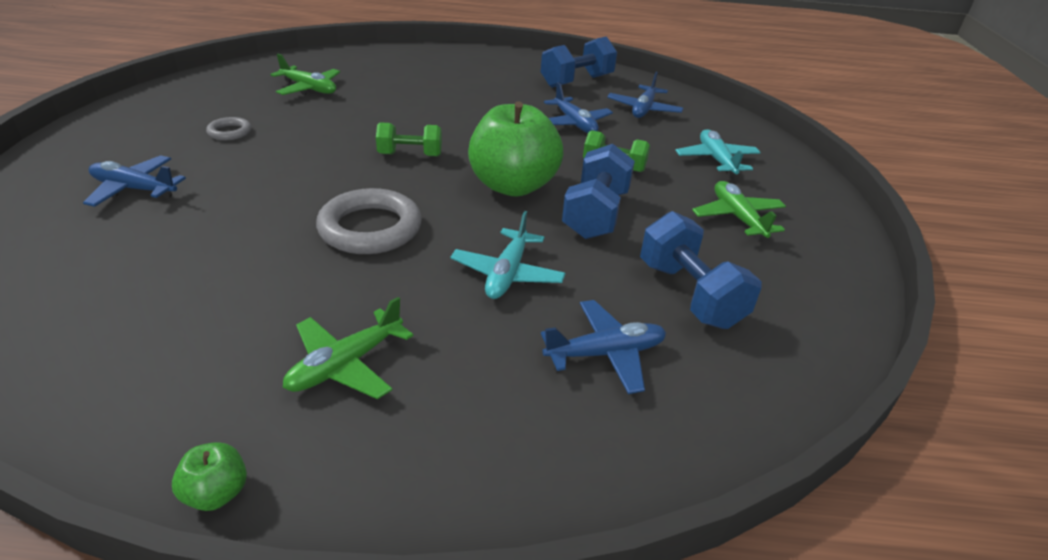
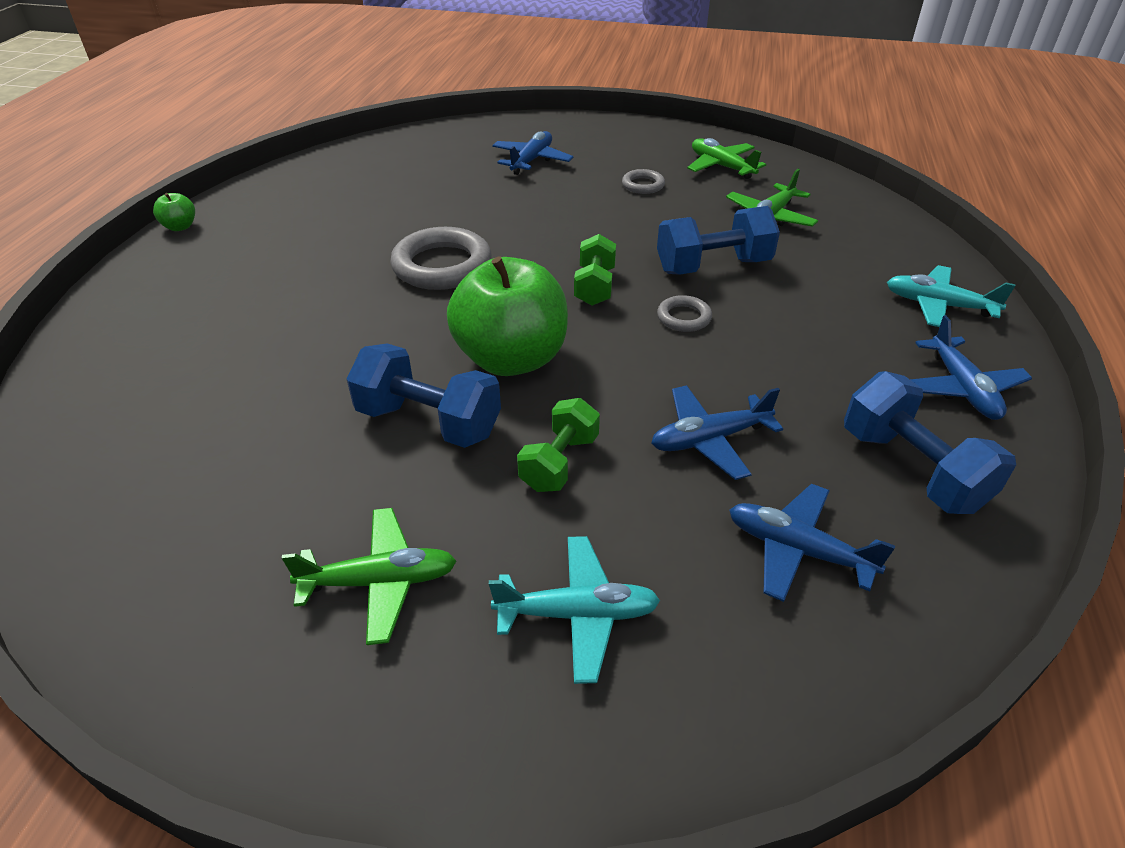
camera: 100 degrees right, 5 degrees up
green plane [283,297,413,399] -> green plane moved to [687,138,766,179]
turquoise plane [451,211,566,299] -> turquoise plane moved to [887,265,1015,327]
blue plane [541,300,666,394] -> blue plane moved to [910,315,1032,420]
blue dumbbell [640,211,762,329] -> blue dumbbell moved to [657,206,780,275]
none -> grey ring [657,295,712,332]

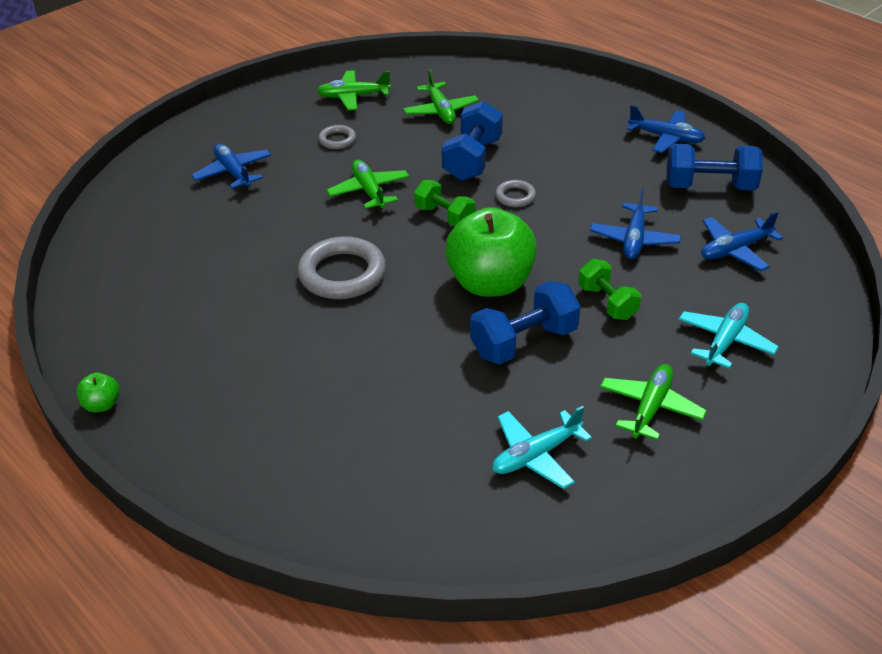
camera: 55 degrees left, 0 degrees up
turquoise plane [887,265,1015,327] -> turquoise plane moved to [492,406,592,489]
none -> green plane [327,160,409,211]

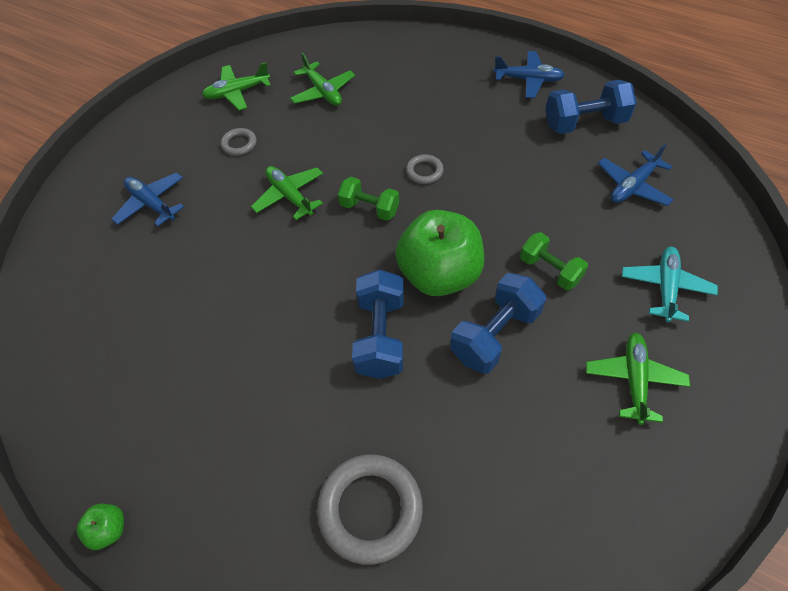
camera: 15 degrees left, 15 degrees up
grey ring [298,236,386,299] -> grey ring moved to [317,454,423,565]
blue dumbbell [442,101,503,181] -> blue dumbbell moved to [352,269,404,379]
turquoise plane [492,406,592,489] -> none
blue plane [590,188,681,259] -> none

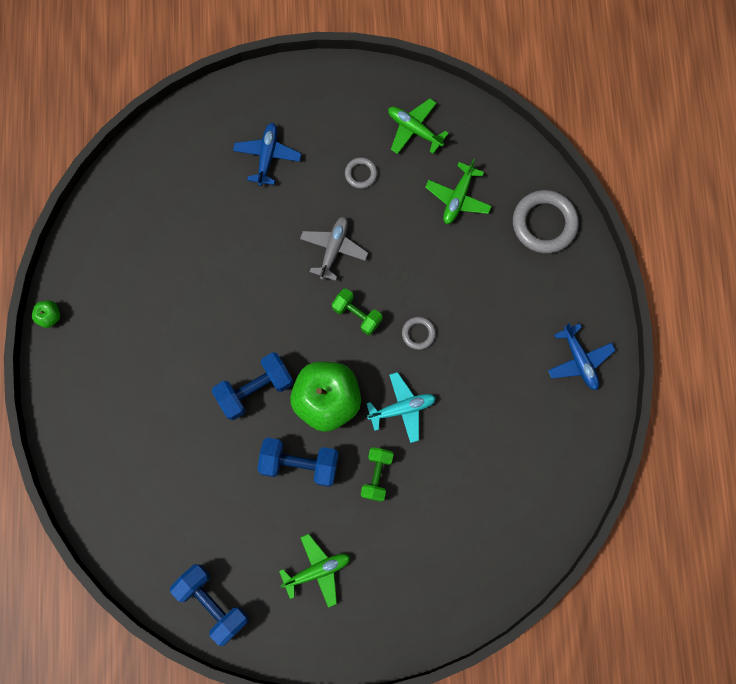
camera: 55 degrees right, 20 degrees up
green plane [251,166,323,220] -> grey plane [300,216,368,281]
grey ring [317,454,423,565] -> grey ring moved to [513,190,579,253]
green dumbbell [338,177,399,221] -> green dumbbell turned 45 degrees counterclockwise [332,289,383,335]
blue dumbbell [545,80,637,134] -> blue dumbbell moved to [170,564,249,646]
blue plane [598,144,674,206] -> none
turquoise plane [622,247,718,322] -> turquoise plane moved to [366,372,436,443]

